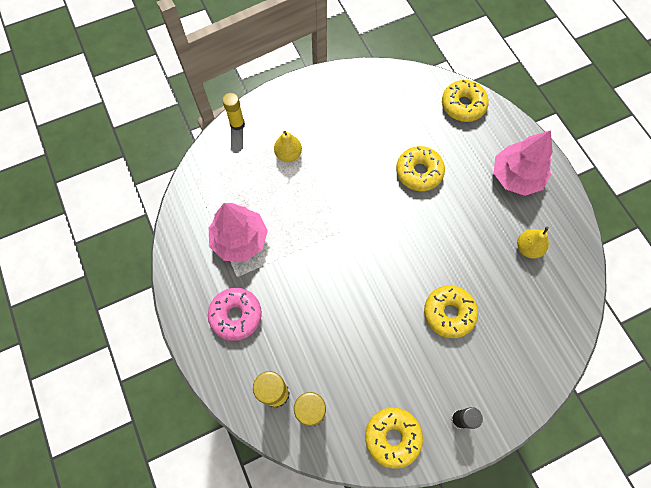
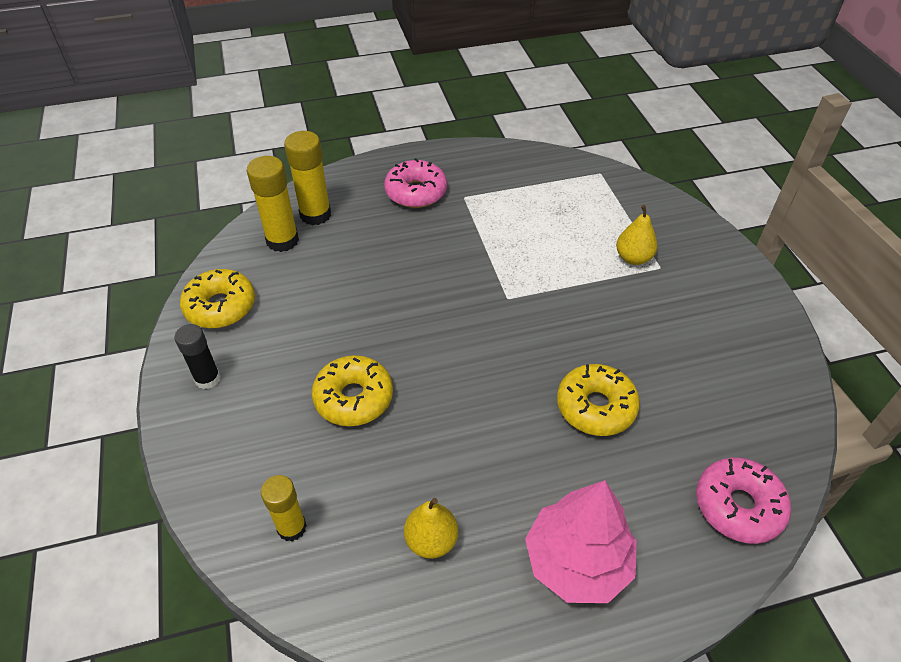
camera: 100 degrees right, 20 degrees down
pink tree [209,203,268,262] -> none
yellow glue stick [222,93,245,131] -> yellow glue stick moved to [261,475,307,541]
yellow donut [442,80,489,122] -> pink donut [696,457,791,544]

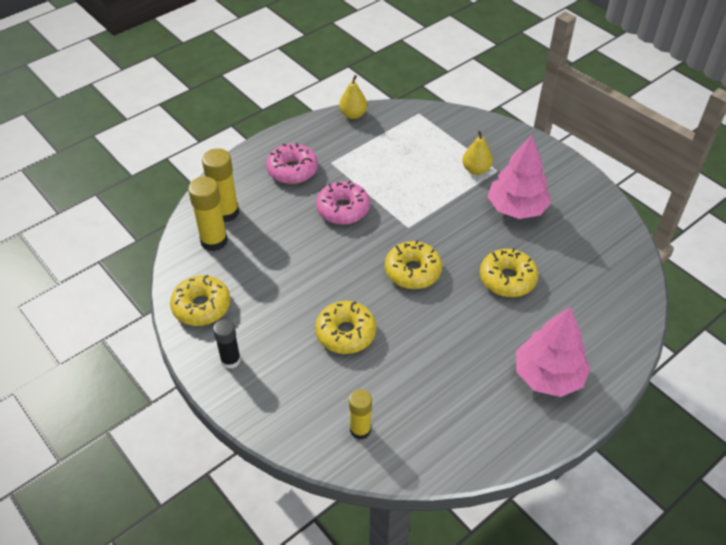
camera: 25 degrees left, 0 degrees up
yellow pear [404,498,458,559] -> yellow pear moved to [339,75,367,119]
pink donut [696,457,791,544] -> pink donut moved to [316,181,370,225]
none -> yellow donut [385,241,442,289]
none -> pink tree [488,135,551,219]

